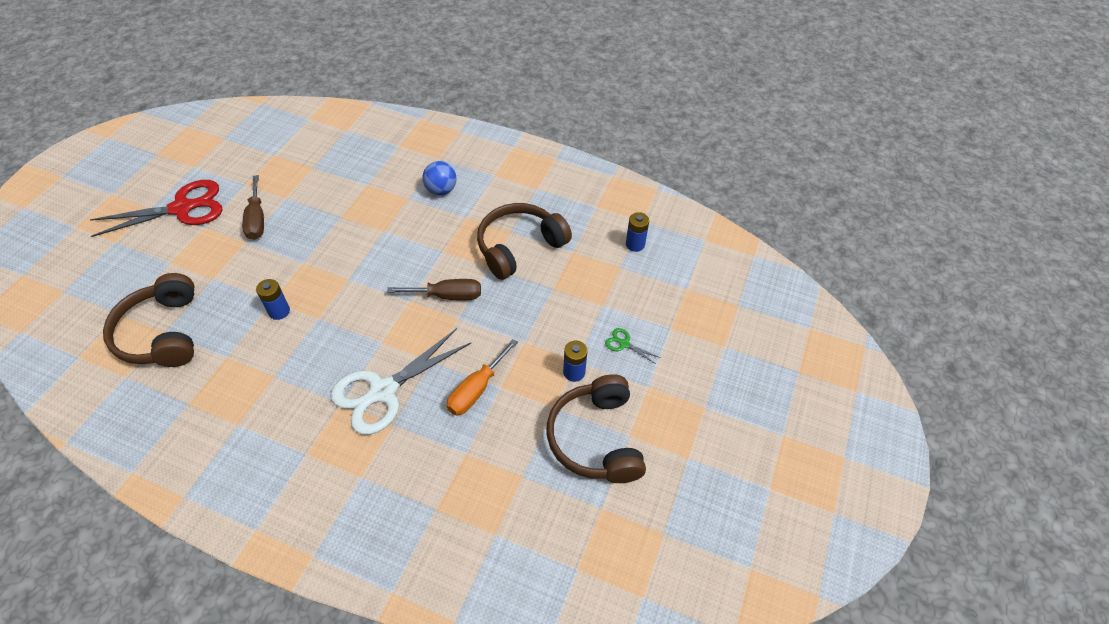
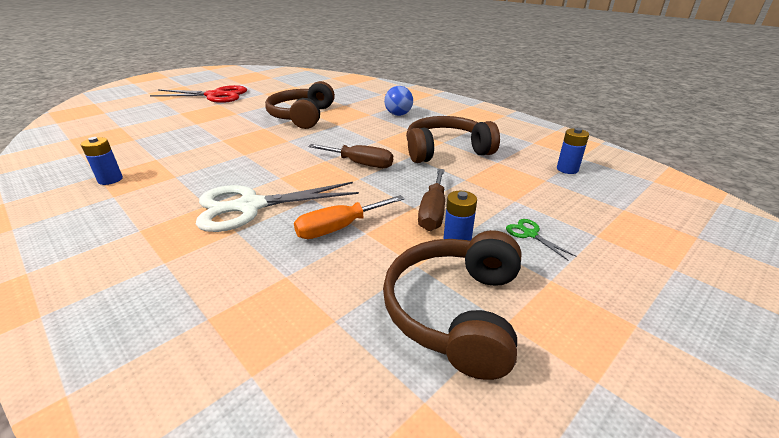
camera: 25 degrees right, 20 degrees down
brown headphones [103,273,194,367] -> brown headphones moved to [265,81,335,129]
brown screwdriver [242,175,264,240] -> brown screwdriver moved to [418,169,445,231]
blue battery [256,279,290,320] -> blue battery moved to [81,137,123,185]

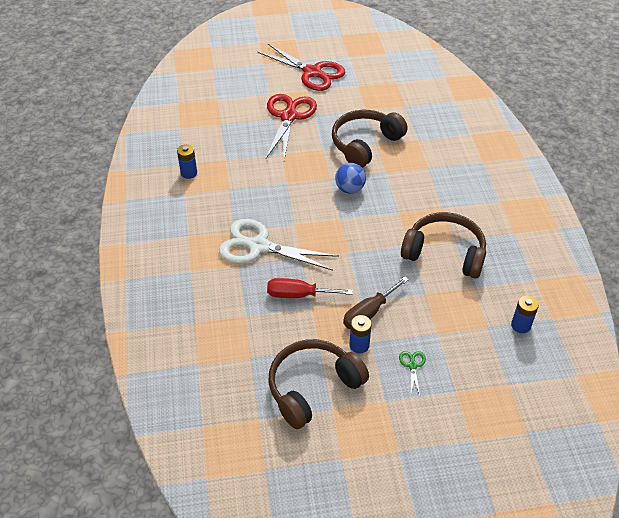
camera: 35 degrees right, 15 degrees up
orange screwdriver [294,195,405,239] -> red screwdriver [267,278,353,298]
brown screwdriver [308,144,393,168] -> none
blue ball [384,86,413,116] -> blue ball moved to [335,163,366,194]
none -> red scissors [266,94,317,160]

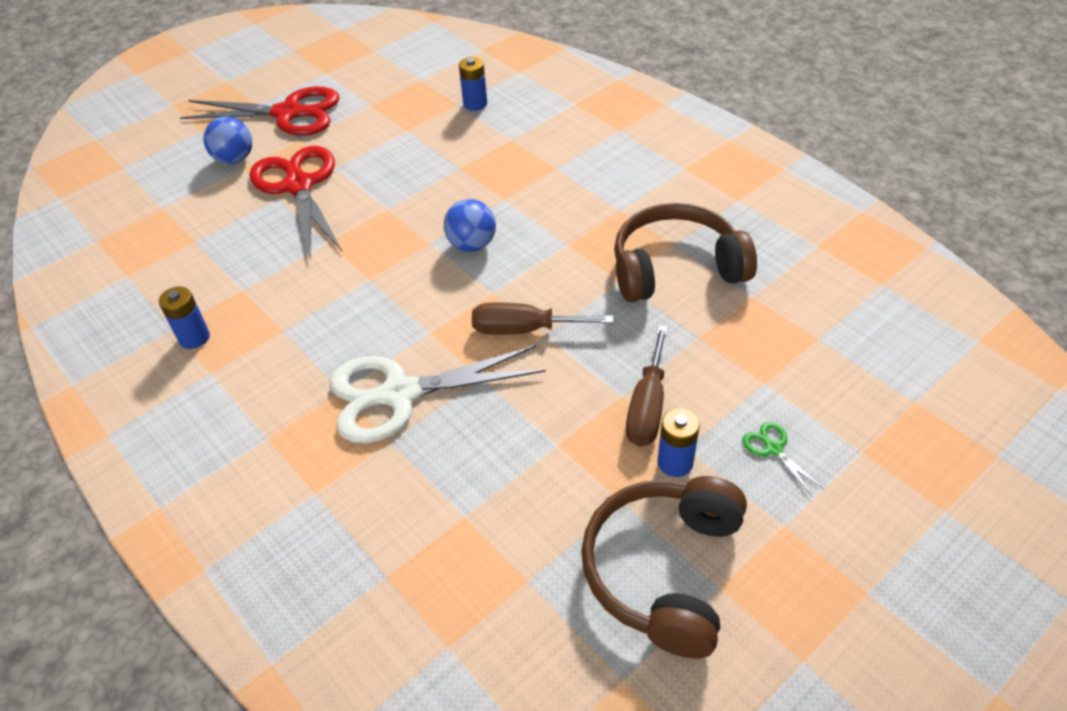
camera: 30 degrees left, 0 degrees up
red screwdriver [267,278,353,298] -> none
brown headphones [332,110,408,168] -> none
blue battery [511,295,539,333] -> blue battery moved to [459,57,487,111]
none -> blue ball [203,116,252,164]
none -> brown screwdriver [472,303,613,334]

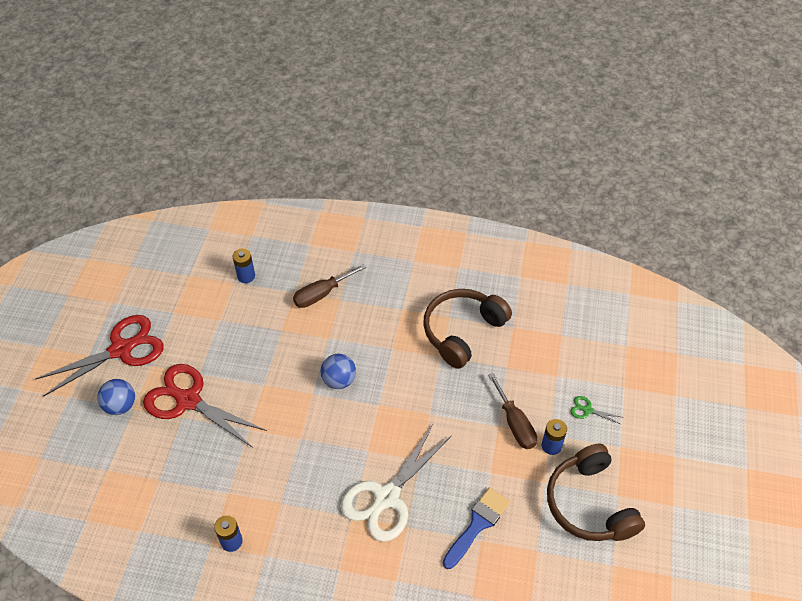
camera: 40 degrees left, 5 degrees up
brown screwdriver [472,303,613,334] -> brown screwdriver moved to [293,264,366,308]
none -> blue brush [443,487,510,569]

